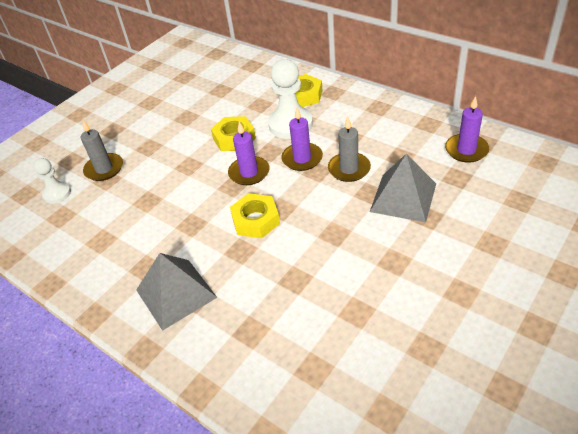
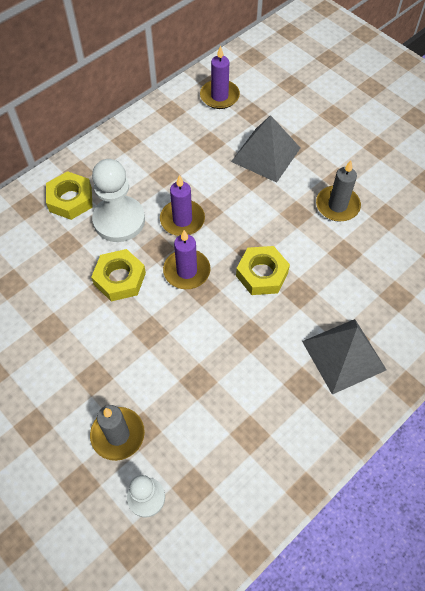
camera: 85 degrees left, 15 degrees up
grey candle [328,117,371,182] -> grey candle moved to [316,161,361,222]

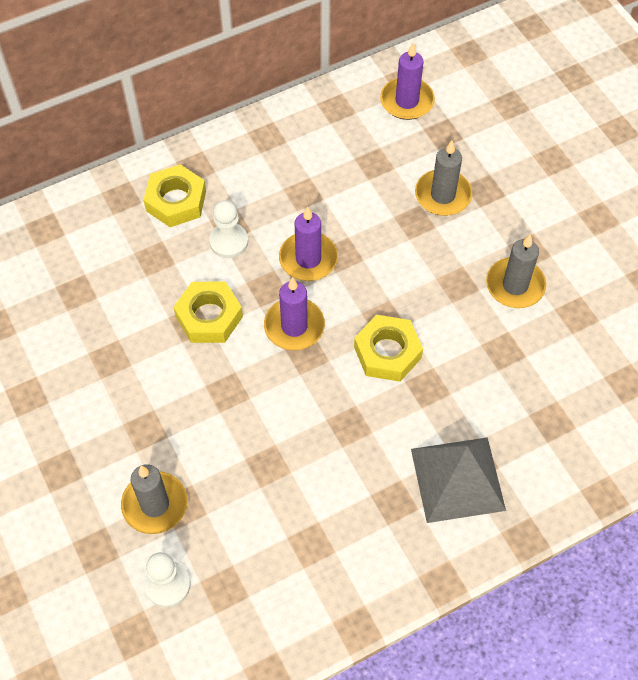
camera: 15 degrees right, 0 degrees up
white pawn [92,159,145,242] -> white pawn [209,200,248,258], size x0.58
grey pyramid [231,115,300,183] -> grey candle [415,140,472,216]

